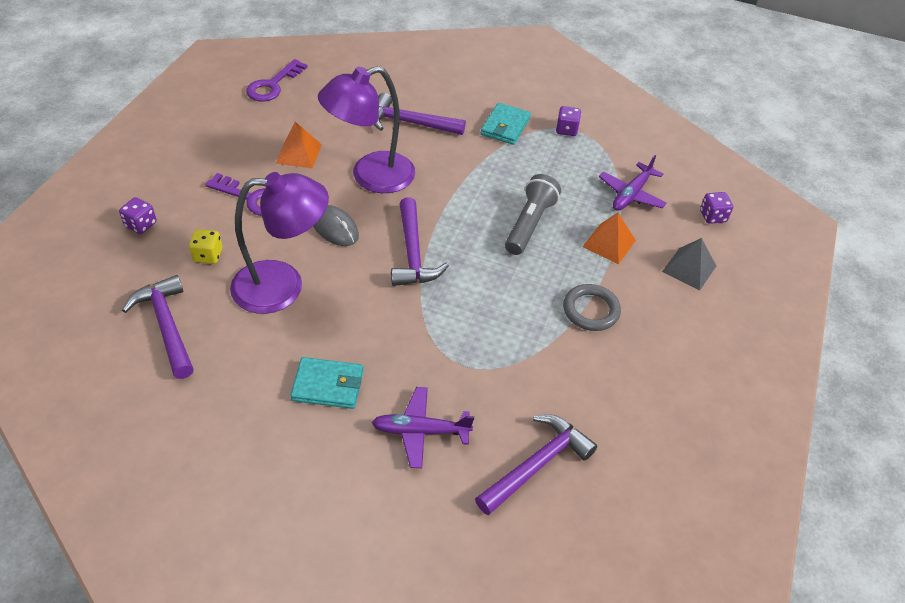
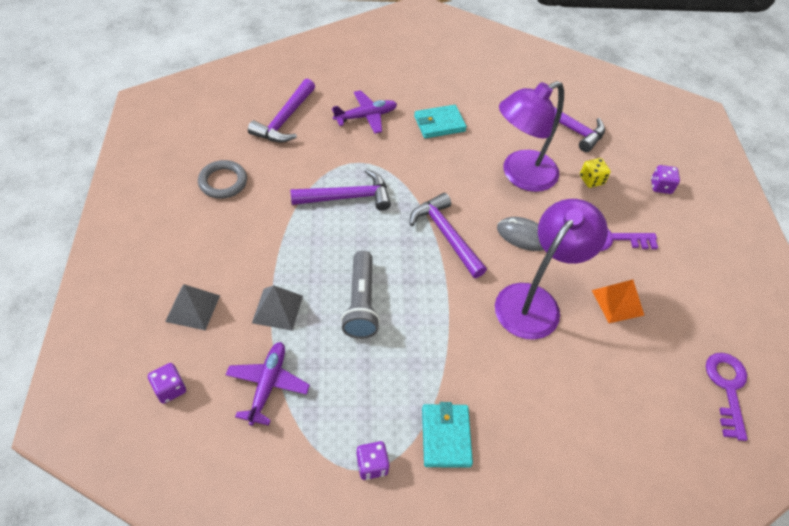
camera: 155 degrees right, 5 degrees up
purple hammer [374,93,466,135] -> purple hammer moved to [290,169,391,211]
grey ring [563,284,621,331] -> grey ring moved to [198,160,247,199]
orange pyramid [582,213,636,264] -> grey pyramid [252,285,303,331]

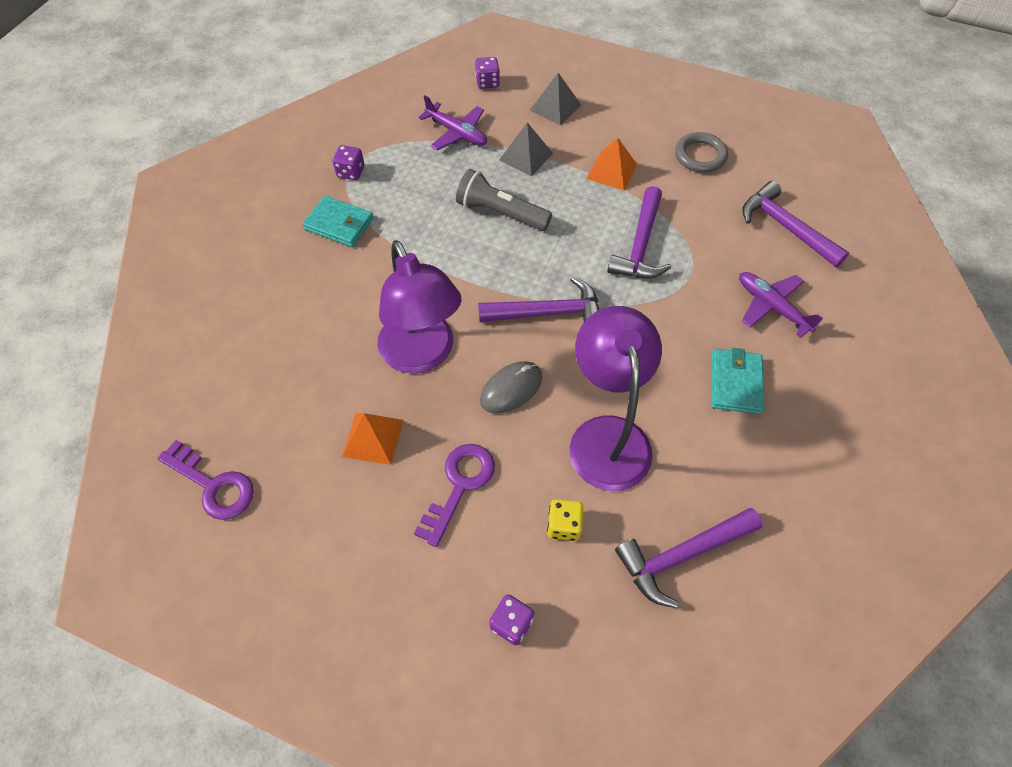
camera: 120 degrees right, 5 degrees up
purple plane [332,90,397,134] -> purple plane turned 135 degrees clockwise [739,272,823,338]
none -> orange pyramid [587,138,637,191]

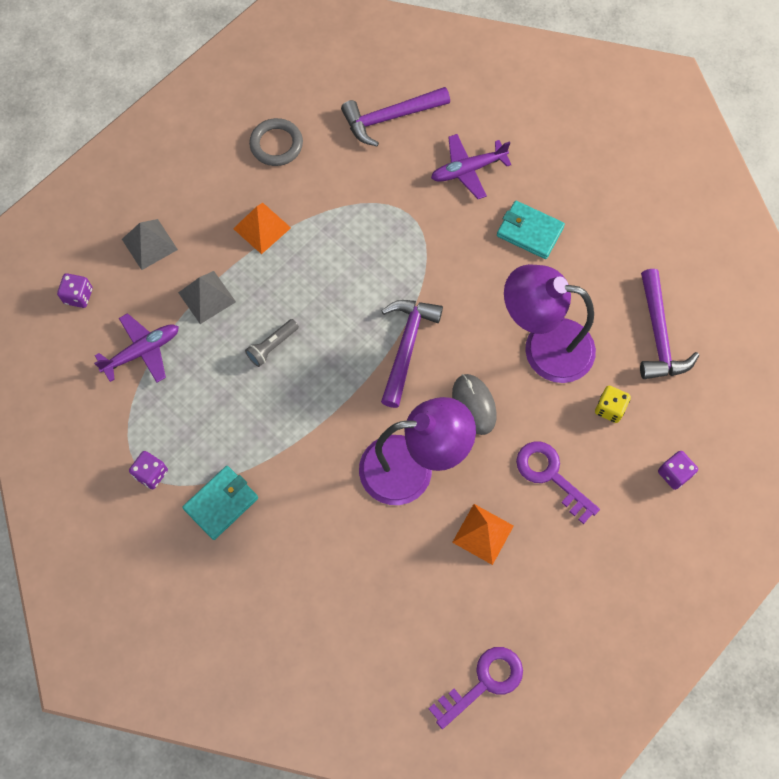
camera: 70 degrees left, 10 degrees up
grey flashlight [456,169,552,231] -> grey flashlight [245,319,299,367], size x0.60
purple hammer [607,186,671,278] -> none

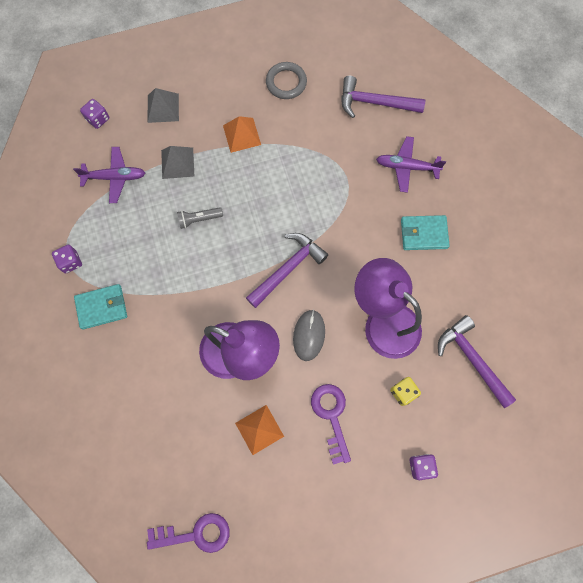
camera: 30 degrees right, 5 degrees up
turquoise wallet [497,201,565,259] -> turquoise wallet turned 60 degrees counterclockwise [401,215,450,250]
purple hammer [640,269,699,379] -> purple hammer turned 120 degrees clockwise [438,315,516,408]

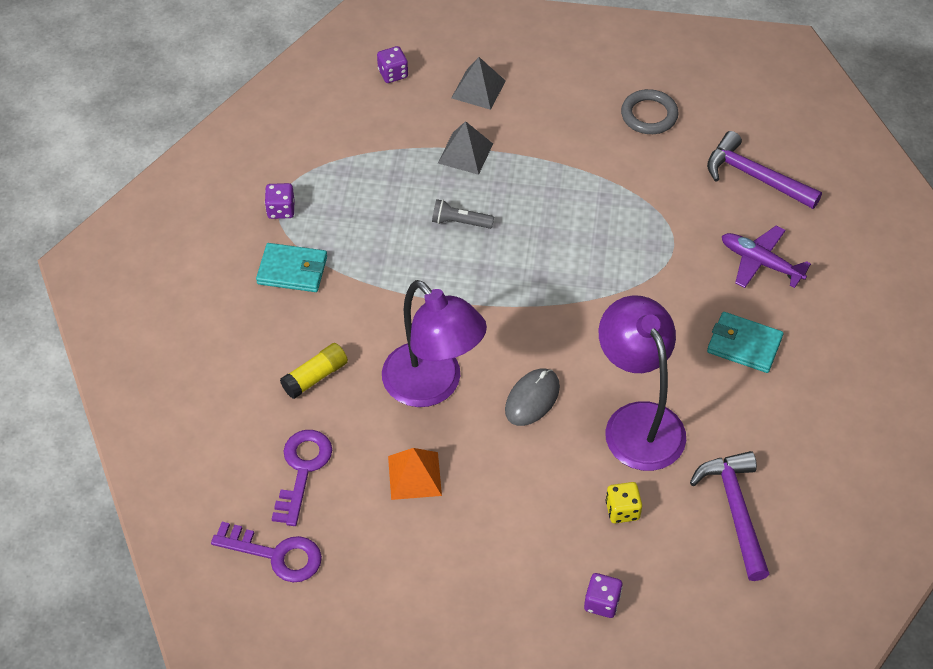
camera: 25 degrees right, 20 degrees down
purple plane [73,147,145,203] -> none
orange pyramid [223,116,261,153] -> none
purple hammer [246,233,328,308] -> none
purple key [311,384,351,465] -> purple key moved to [272,430,332,526]
none -> yellow glue stick [280,343,348,399]

